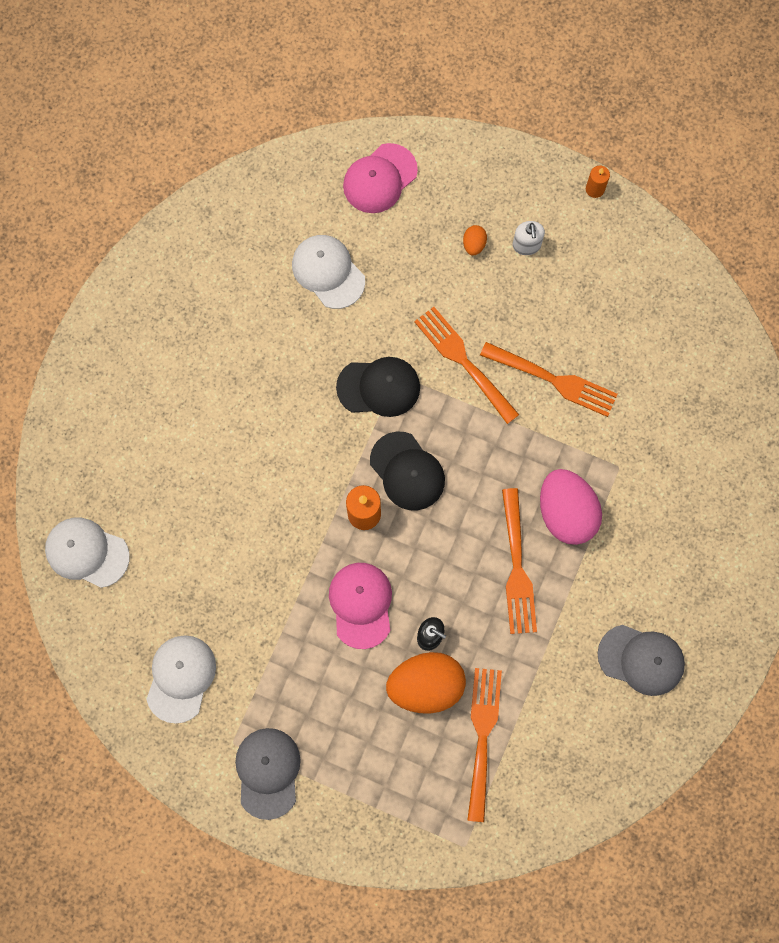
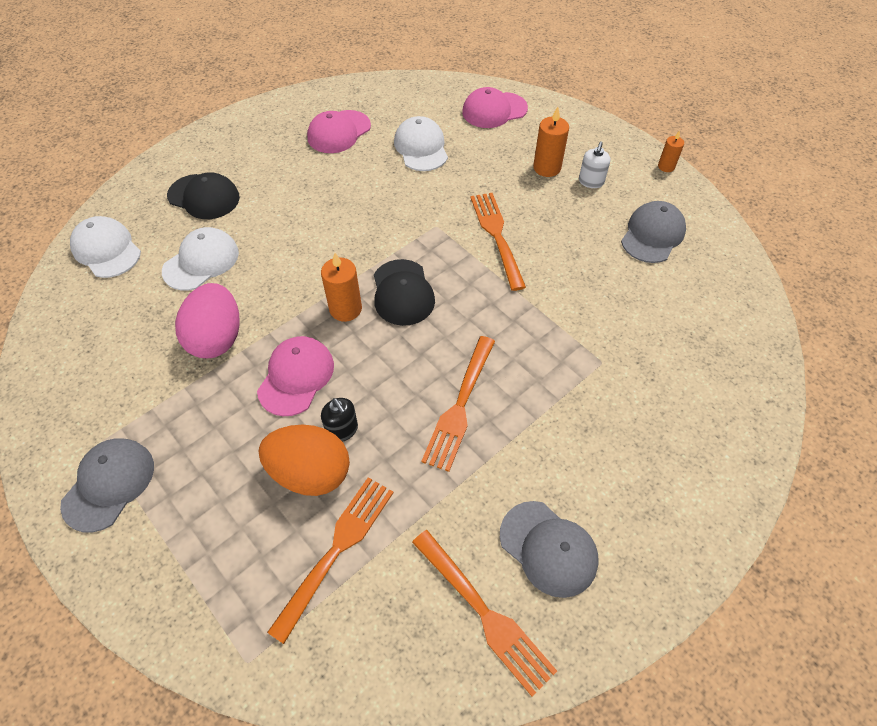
camera: 25 degrees right, 20 degrees down
white cap [146,635,216,724] -> white cap moved to [162,227,239,291]
black cap [336,357,420,417] -> black cap moved to [167,172,240,219]
orange egg [463,225,487,255] -> orange candle [533,107,569,177]
orange fork [480,342,618,417] -> orange fork moved to [412,530,557,697]
pink egg [540,469,602,545] -> pink egg moved to [175,283,239,358]
none -> pink cap [307,110,371,153]
none -> grey cap [621,201,686,263]

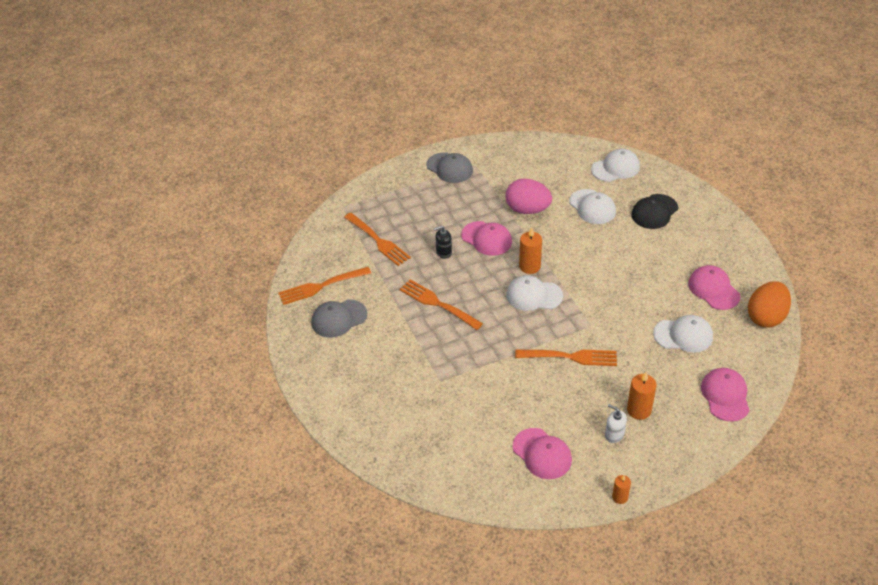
camera: 110 degrees right, 10 degrees down
orange egg [259,425,350,496] -> orange egg moved to [748,281,791,328]
black cap [374,259,435,326] -> white cap [506,275,563,311]
grey cap [621,201,686,263] -> pink cap [513,428,572,479]

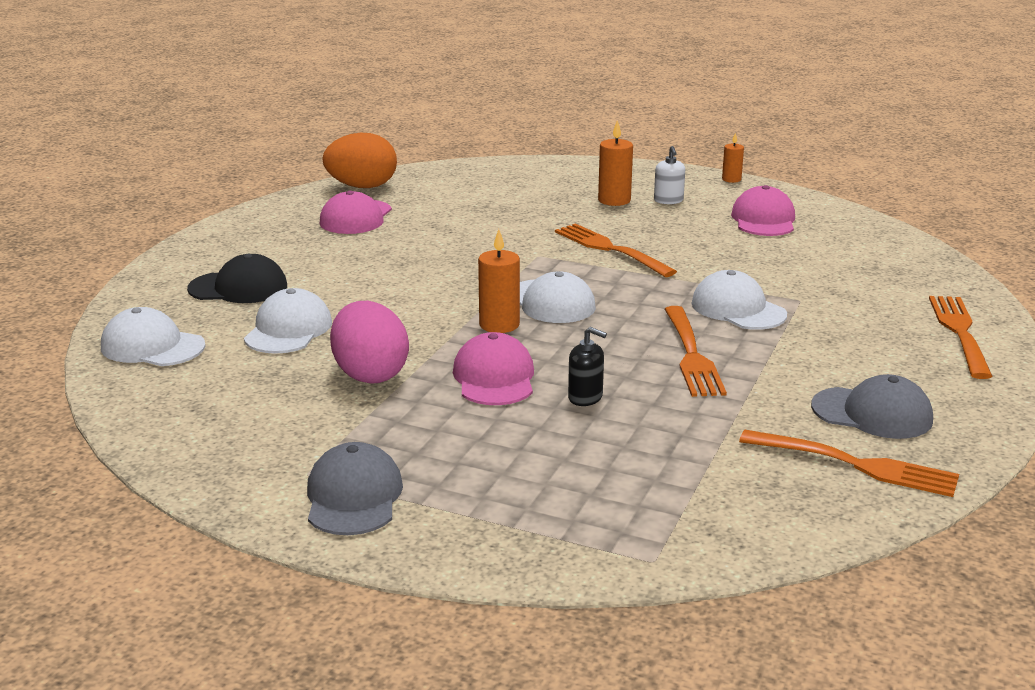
camera: 135 degrees left, 20 degrees down
orange fork [344,213,411,266] -> orange fork moved to [929,296,993,379]
white cap [653,315,713,352] -> white cap moved to [691,270,787,330]
pink cap [701,368,750,422] -> none

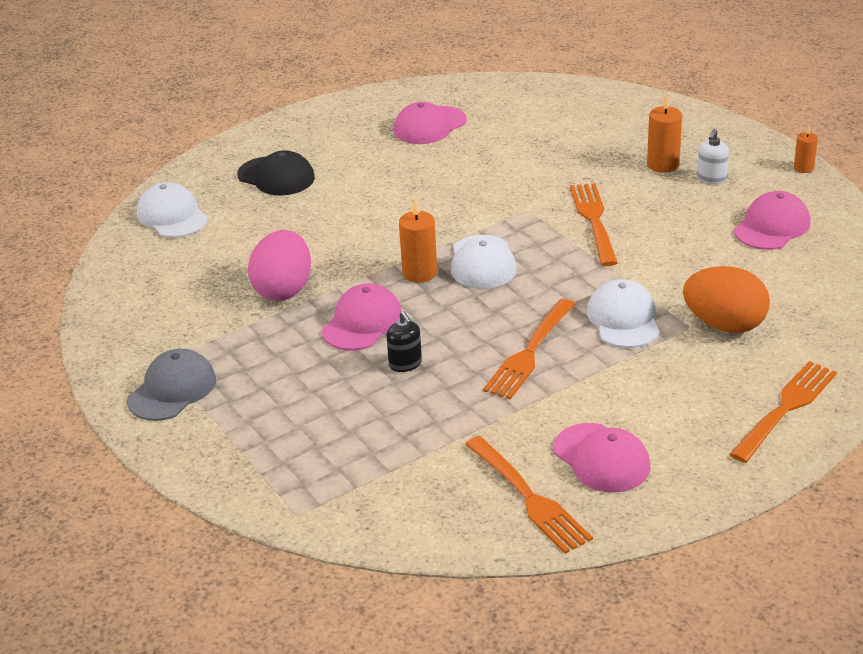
camera: 35 degrees right, 10 degrees up
white cap [244,288,332,354] -> none
orange egg [322,133,397,188] -> orange egg moved to [683,266,770,333]
grey cap [811,374,933,439] -> pink cap [553,423,651,492]

